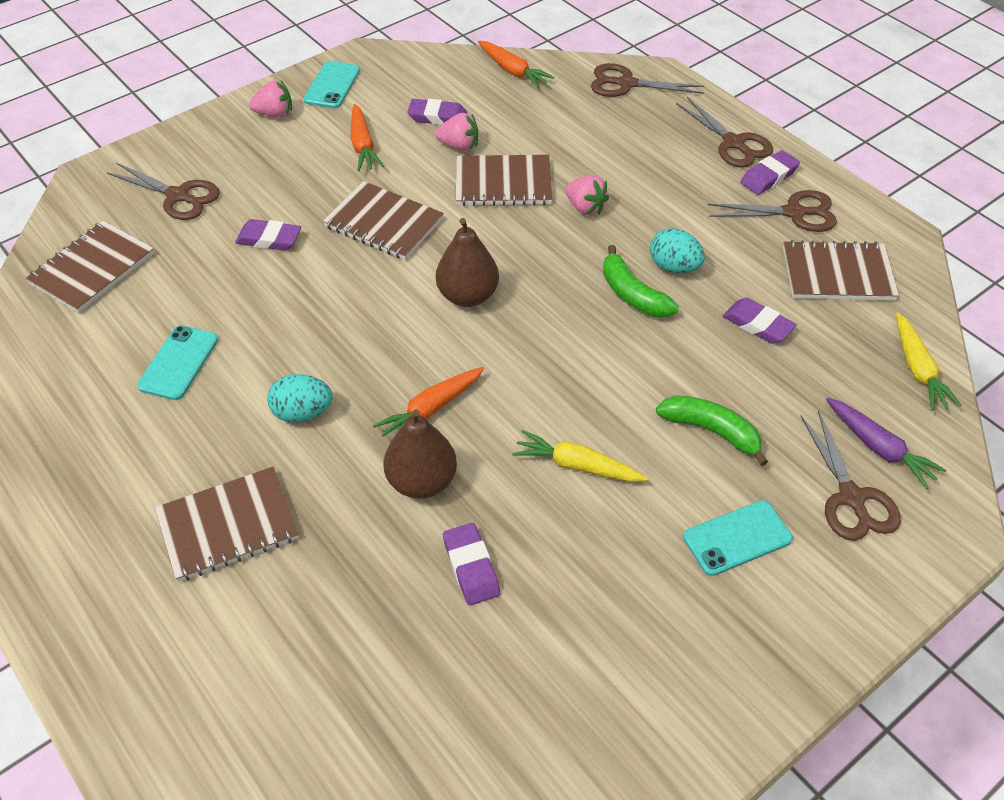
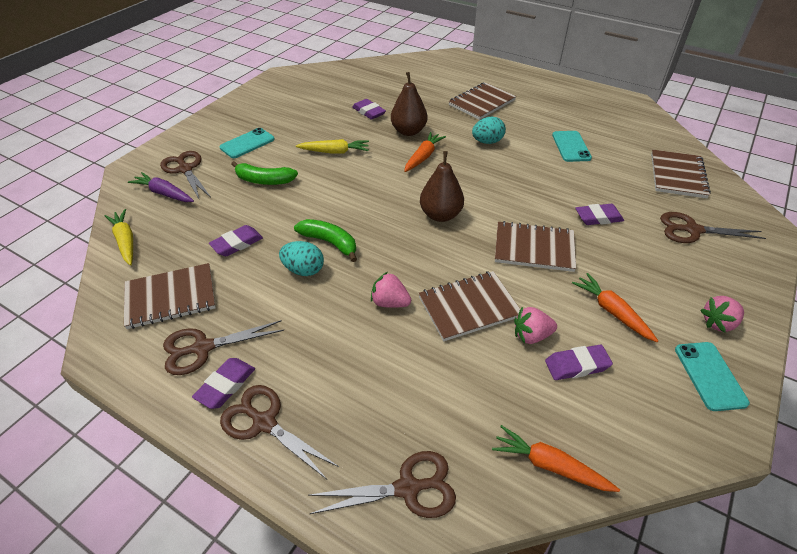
camera: 160 degrees right, 5 degrees down
purple eraser [723,298,797,344] -> purple eraser turned 60 degrees counterclockwise [209,225,263,256]

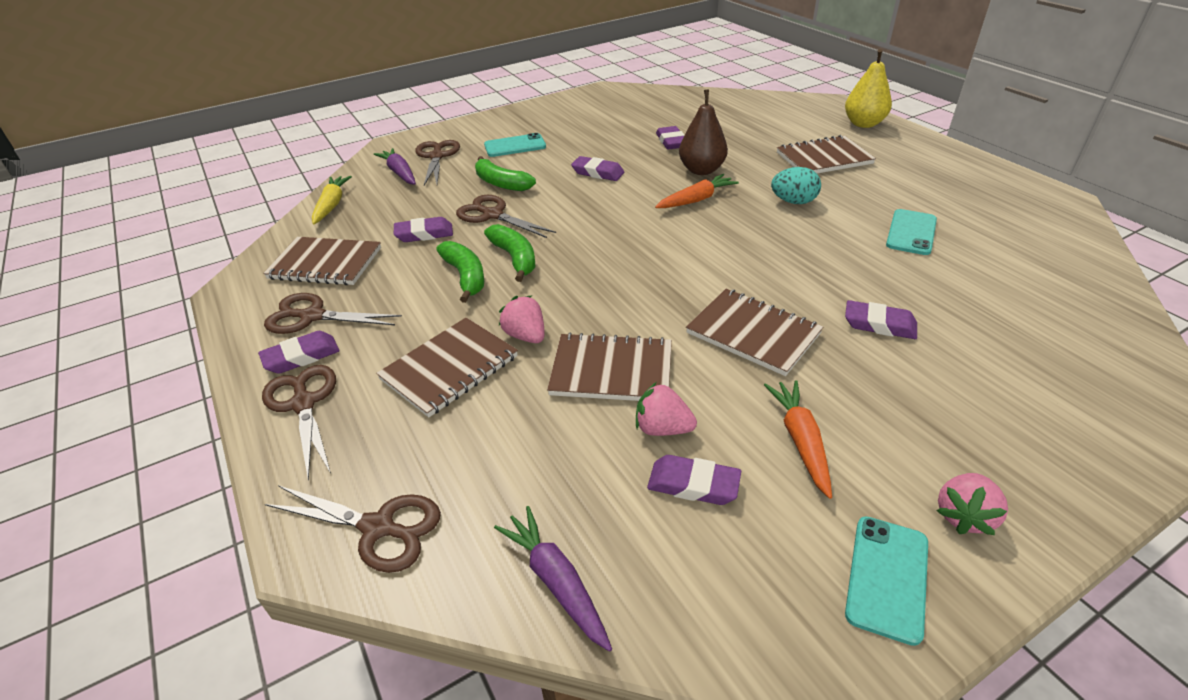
camera: 30 degrees right, 5 degrees down
turquoise egg [279,241,324,276] -> green banana [436,241,484,303]
yellow carrot [296,139,369,154] -> purple eraser [571,156,624,181]
brown pear [420,151,464,222] -> none
orange carrot [492,425,620,492] -> purple carrot [494,506,612,652]
brown notebook [651,150,711,198] -> brown notebook moved to [376,318,518,417]
brown scissors [660,212,766,243] -> brown scissors moved to [456,195,556,238]
pink strawberry [700,296,744,333] -> pink strawberry turned 60 degrees counterclockwise [937,473,1008,535]
none -> yellow pear [845,49,892,128]

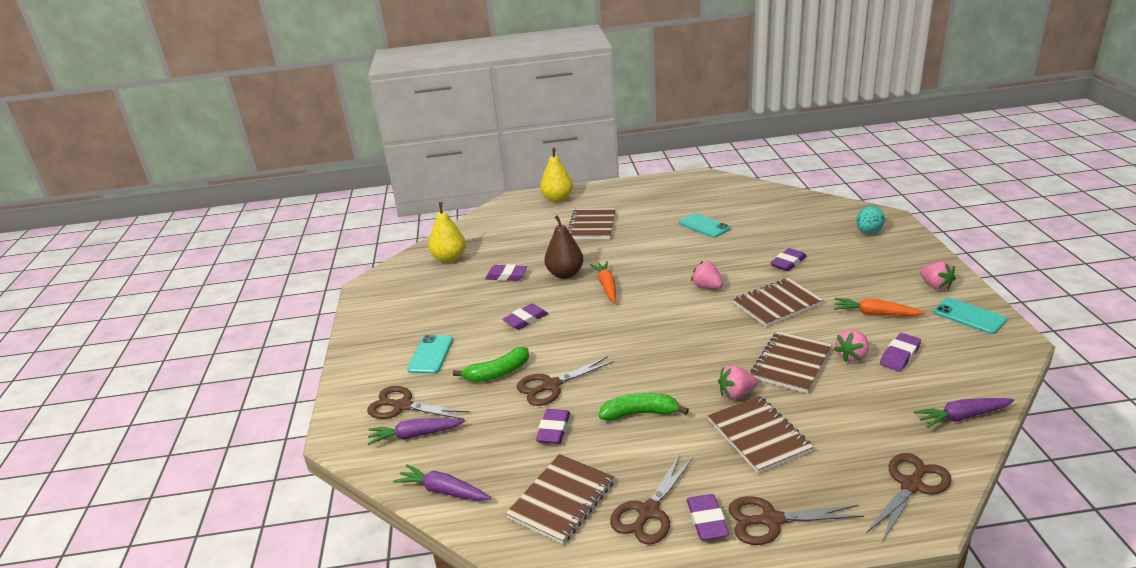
camera: 65 degrees left, 10 degrees down
yellow carrot [312,176,352,224] -> purple carrot [393,464,491,501]
green banana [484,224,535,282] -> none
turquoise egg [771,167,821,204] -> turquoise egg moved to [856,206,885,234]
none -> yellow pear [429,202,466,263]
none -> pink strawberry [691,261,723,289]

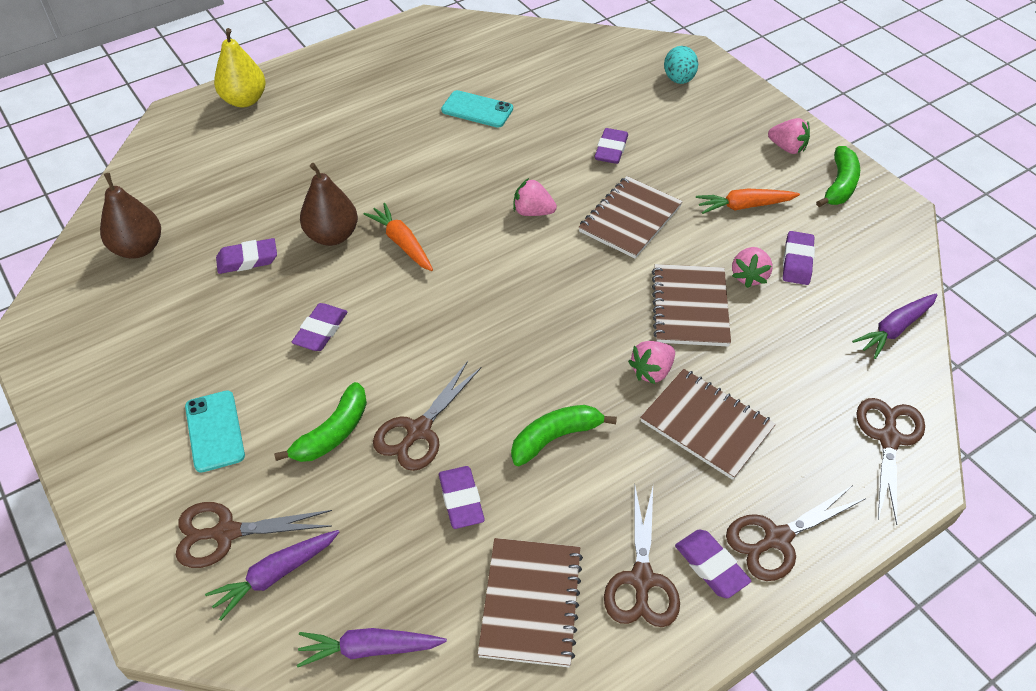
camera: 30 degrees left, 20 degrees up
yellow pear [429,202,466,263] -> brown pear [100,173,161,259]
brown notebook [568,208,616,239] -> none
turquoise phone [934,298,1007,334] -> green banana [816,146,860,207]

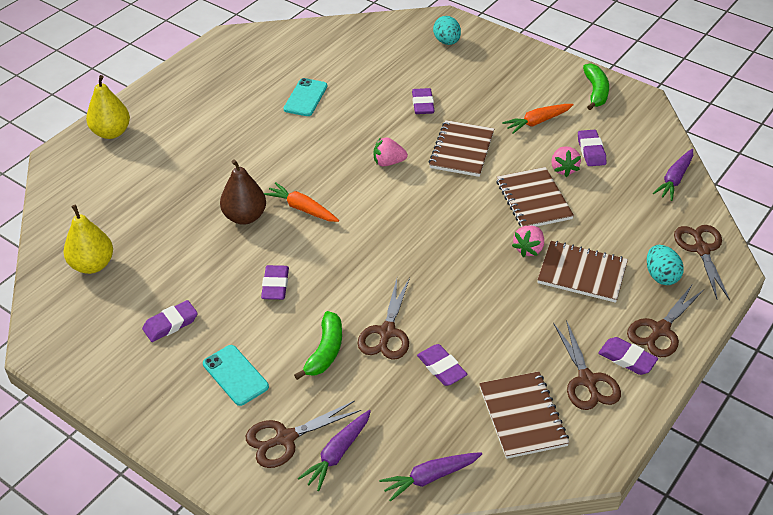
camera: 20 degrees left, 5 degrees down
brown pear [100,173,161,259] -> yellow pear [64,205,113,274]
purple eraser [216,238,277,274] -> purple eraser moved to [142,300,198,342]
turquoise phone [441,90,513,128] -> turquoise phone turned 75 degrees counterclockwise [284,78,327,116]
green banana [511,405,617,466] -> none
pink strawberry [768,118,810,154] -> none
none -> turquoise egg [647,245,684,285]

